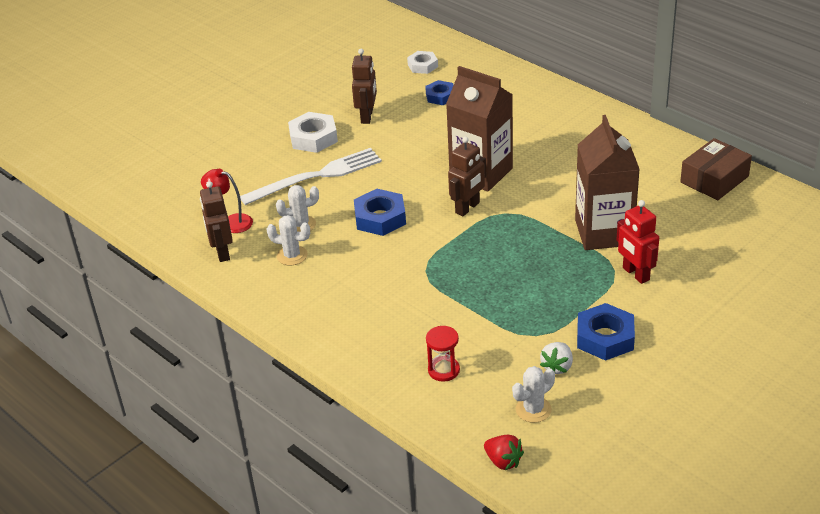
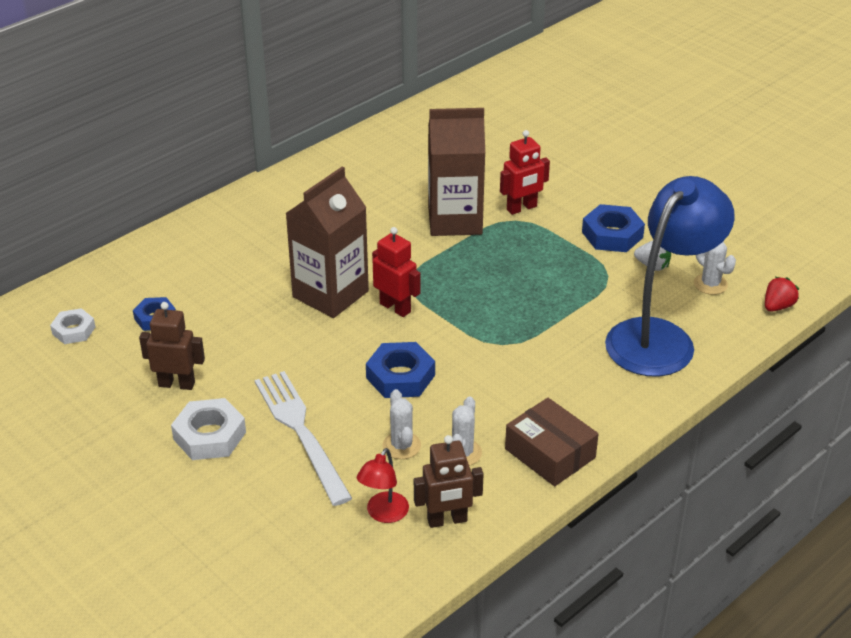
camera: 90 degrees left, 0 degrees up
red hourglass [426,326,460,382] -> blue lamp [605,176,735,376]
brown robot [448,137,486,216] -> red robot [372,227,421,317]
brown box [680,138,752,200] -> brown box moved to [505,398,598,486]

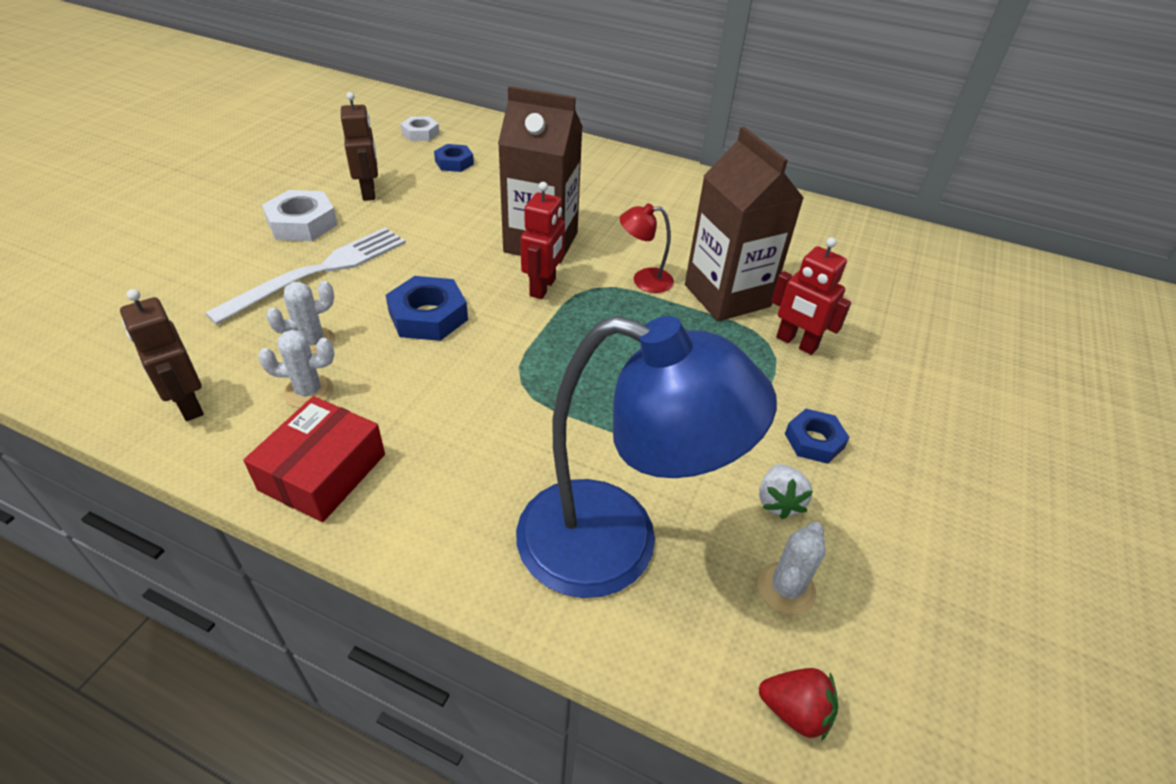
camera: 65 degrees right, 5 degrees up
red lamp [357,448,409,523] -> red lamp moved to [620,203,674,293]
brown box [505,398,598,486] -> red box [243,396,385,522]
blue nut [582,204,645,252] -> blue nut [785,409,850,464], size x0.64

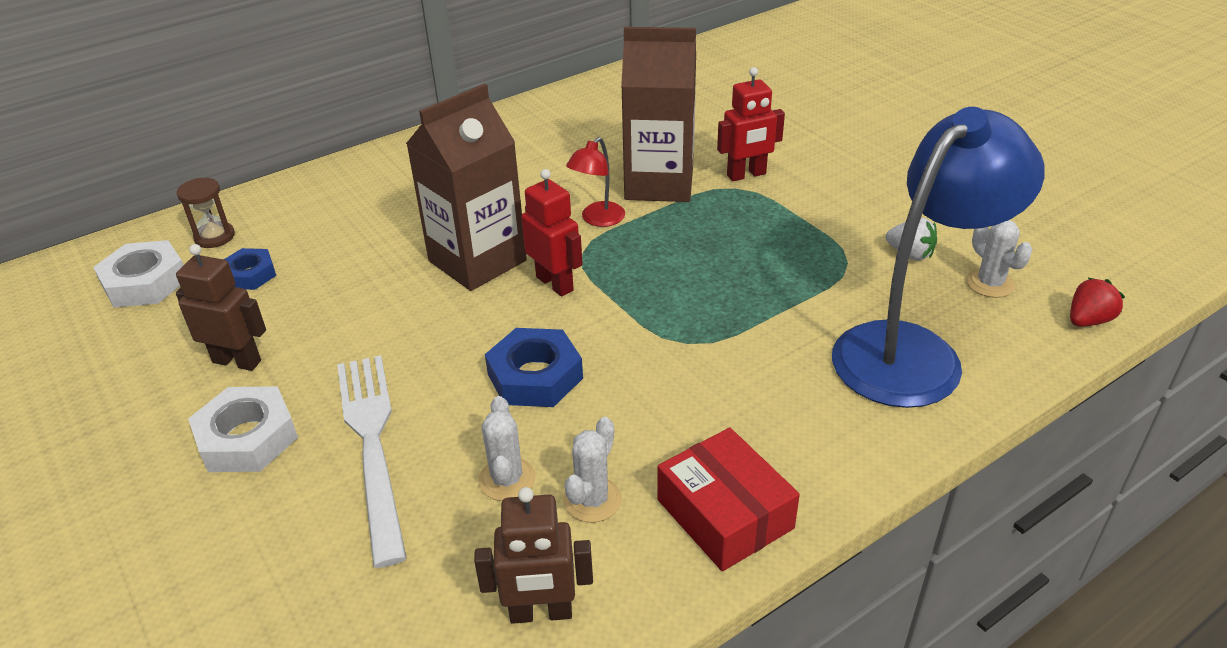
camera: 55 degrees left, 5 degrees down
white nut [400,116,440,141] -> white nut [93,240,183,307], size x1.56
blue nut [785,409,850,464] -> none
none -> brown hourglass [177,178,235,248]

